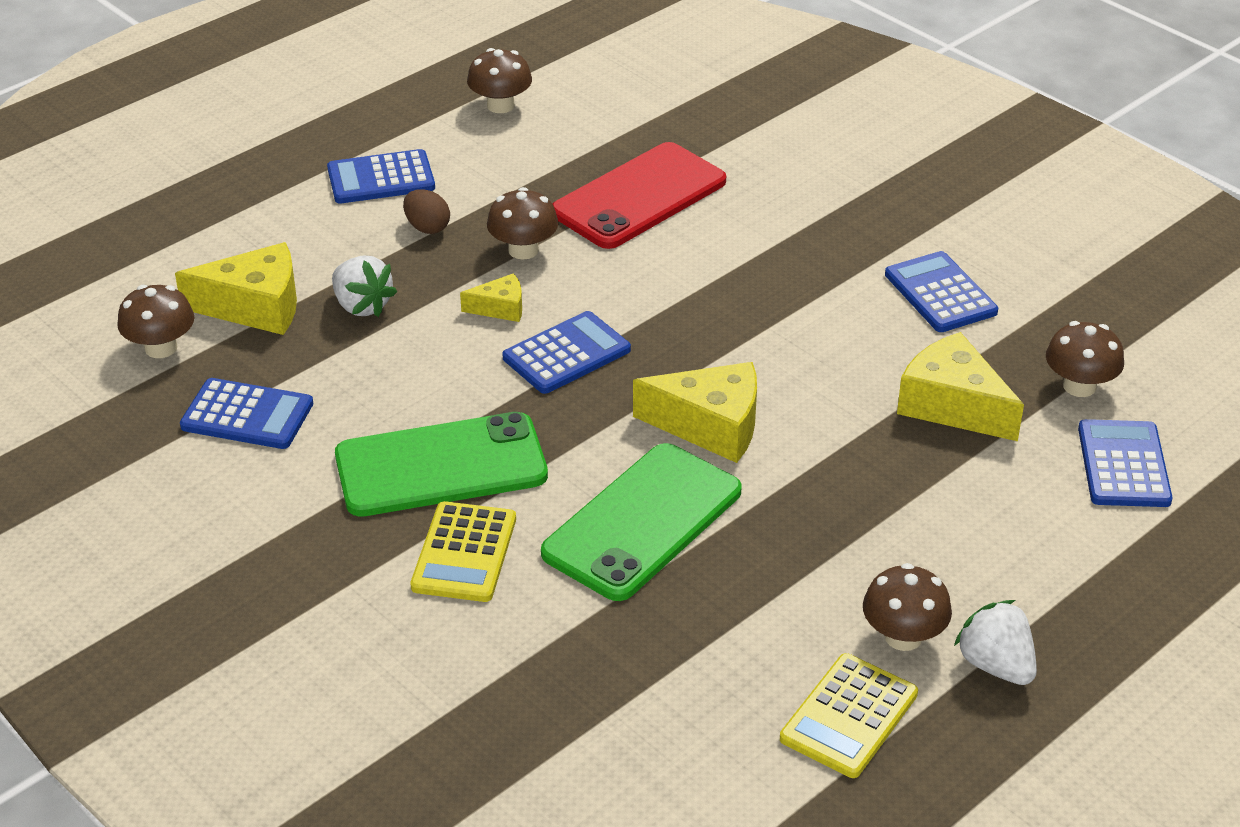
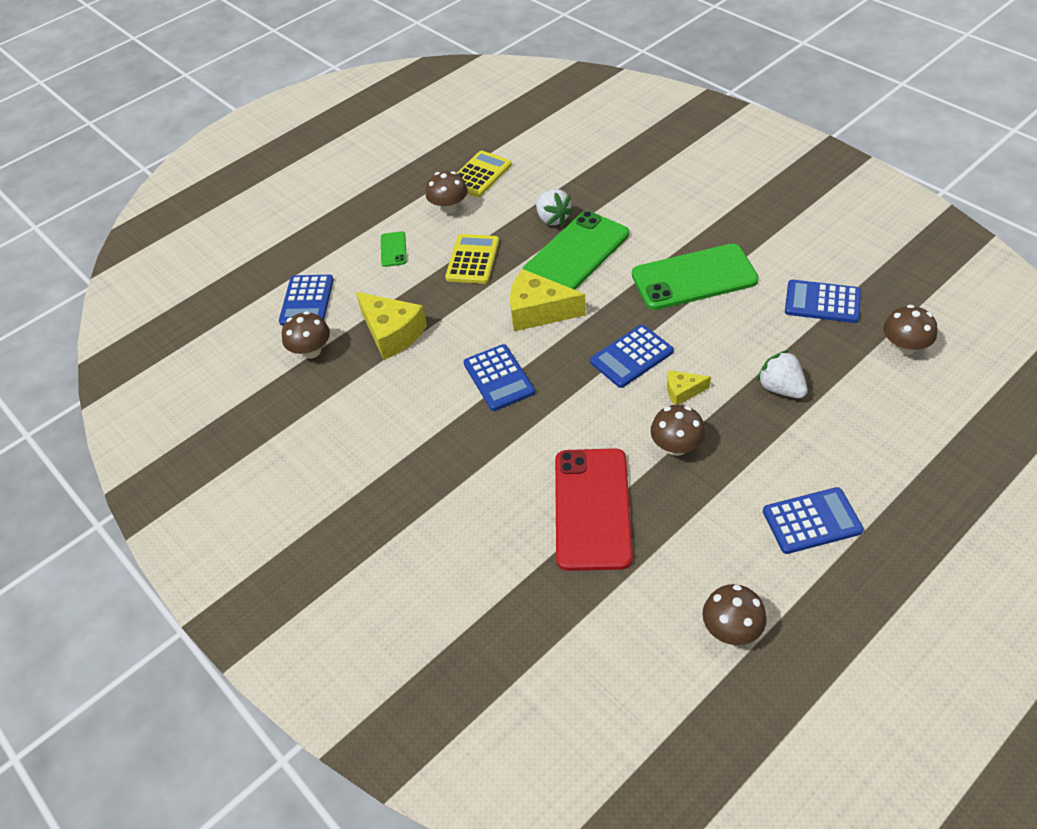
camera: 175 degrees left, 10 degrees up
yellow cheese [175,242,297,335] -> none
brown egg [403,189,450,234] -> none
yellow calculator [410,501,516,602] -> yellow calculator moved to [445,234,499,284]
red phone [552,142,726,249] -> red phone turned 45 degrees counterclockwise [555,448,633,571]
blue calculator [885,251,998,332] -> blue calculator moved to [463,344,535,411]
white strawberry [954,600,1037,685] -> white strawberry moved to [536,189,574,226]
none -> green phone [381,231,407,267]

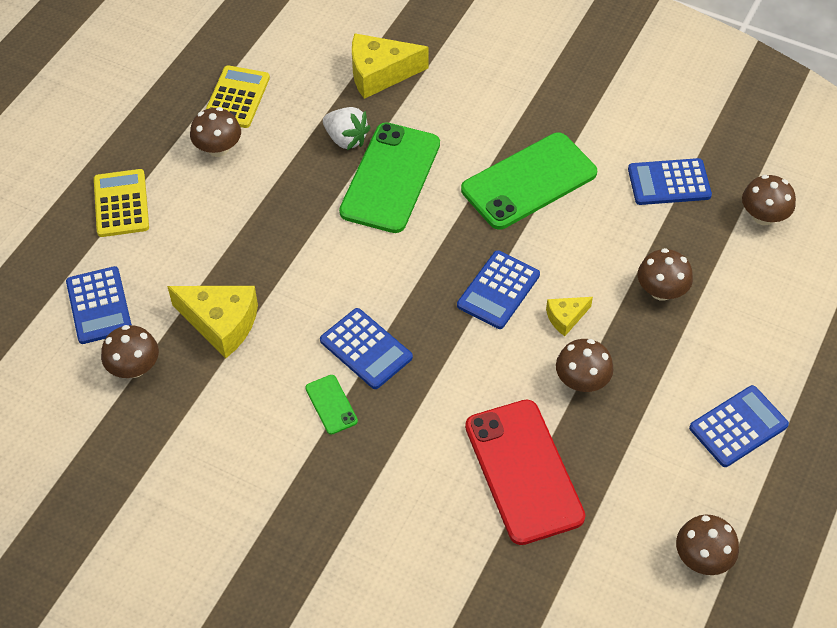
camera: 25 degrees left, 5 degrees up
green phone [381,231,407,267] -> green phone moved to [305,375,358,435]
yellow calculator [445,234,499,284] -> yellow calculator moved to [94,169,149,237]
yellow cheese [510,269,586,331] -> yellow cheese moved to [352,33,429,99]
white strawberry [757,350,808,398] -> brown mushroom [638,248,693,301]

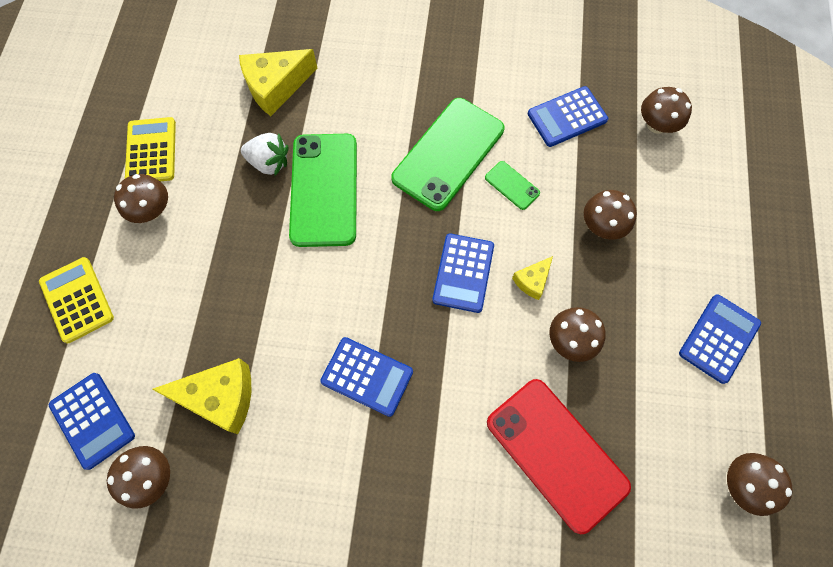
camera: 20 degrees left, 15 degrees up
green phone [305,375,358,435] -> green phone moved to [485,161,540,210]

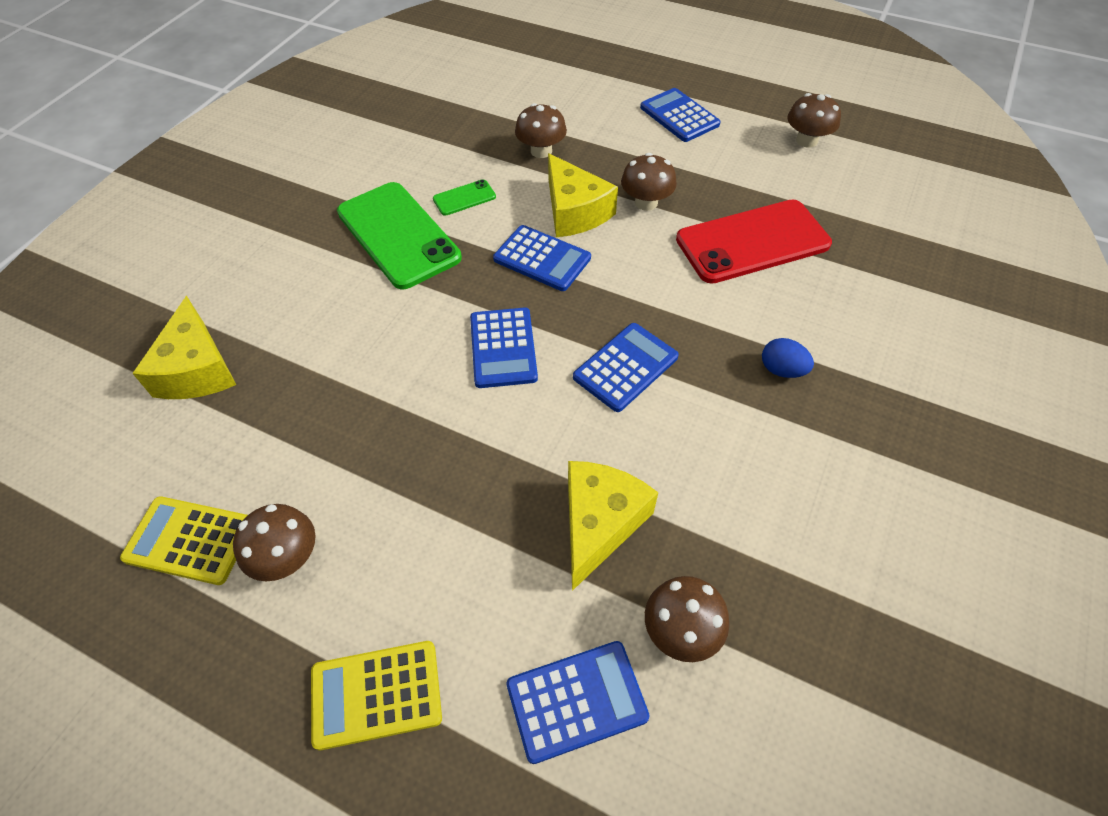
camera: 70 degrees left, 15 degrees down
white strawberry [241,133,288,176] -> none
green phone [289,134,357,247] -> none
yellow cheese [512,256,553,300] -> yellow cheese [548,153,618,237], size x1.89
blue calculator [528,86,608,147] -> blue calculator moved to [470,308,538,388]
brown mushroom [641,87,692,134] -> none
none -> blue egg [762,338,814,378]

